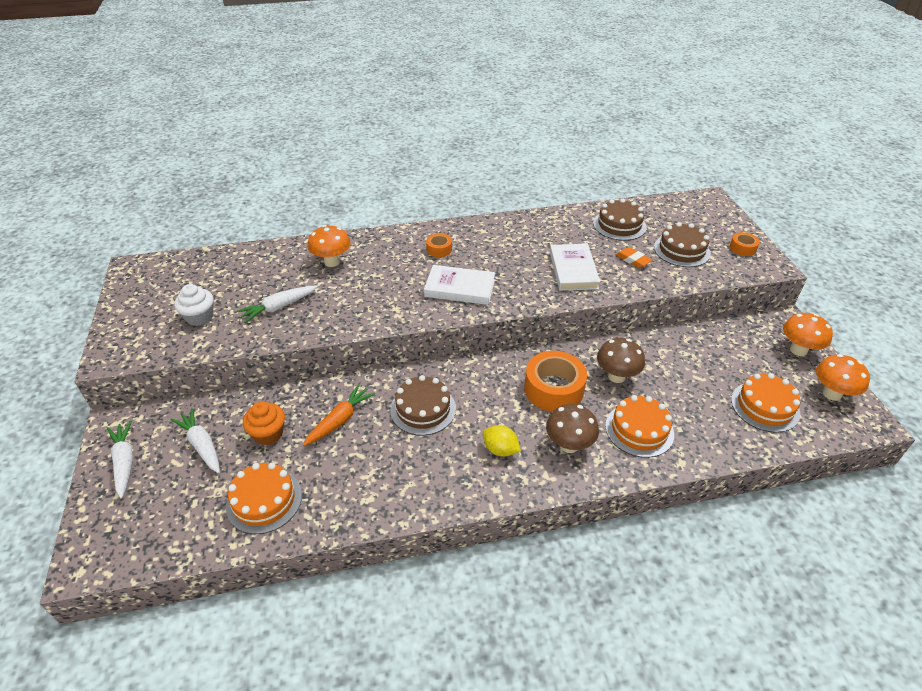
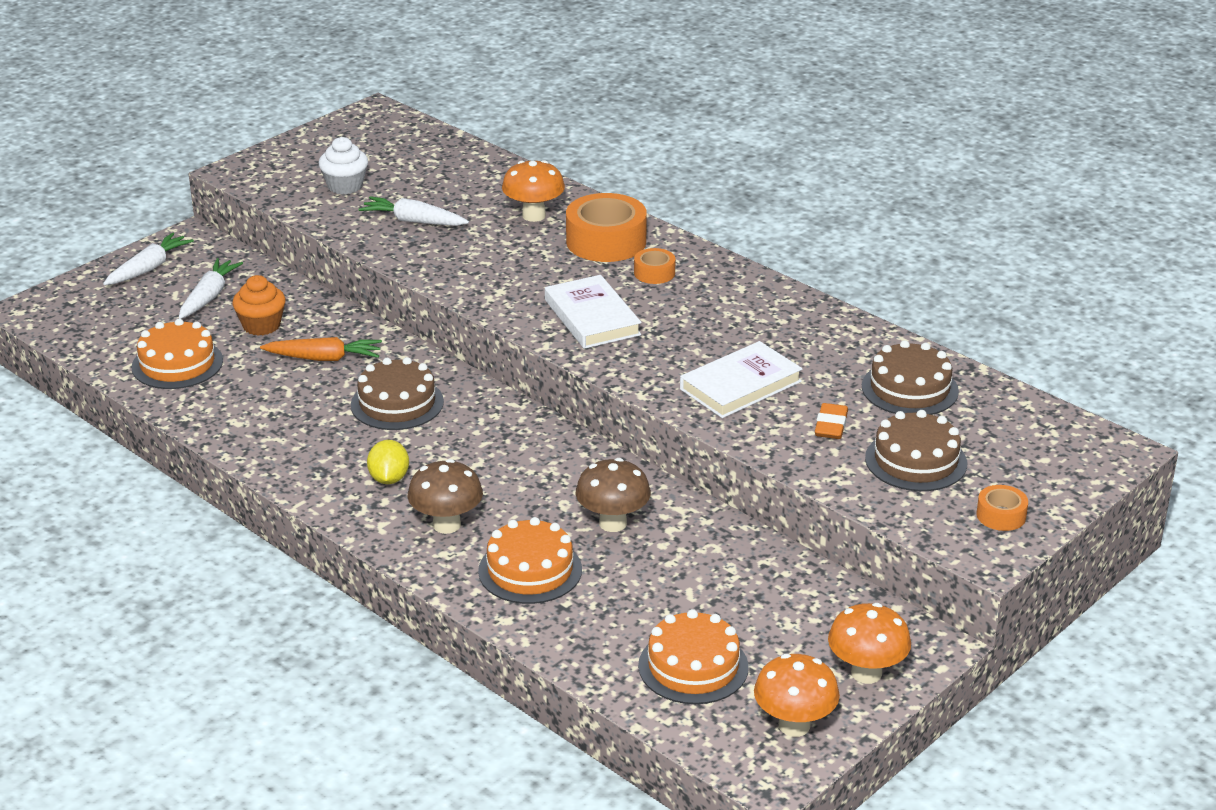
camera: 55 degrees right, 10 degrees down
orange tape [524,351,587,412] -> orange tape moved to [566,193,647,262]

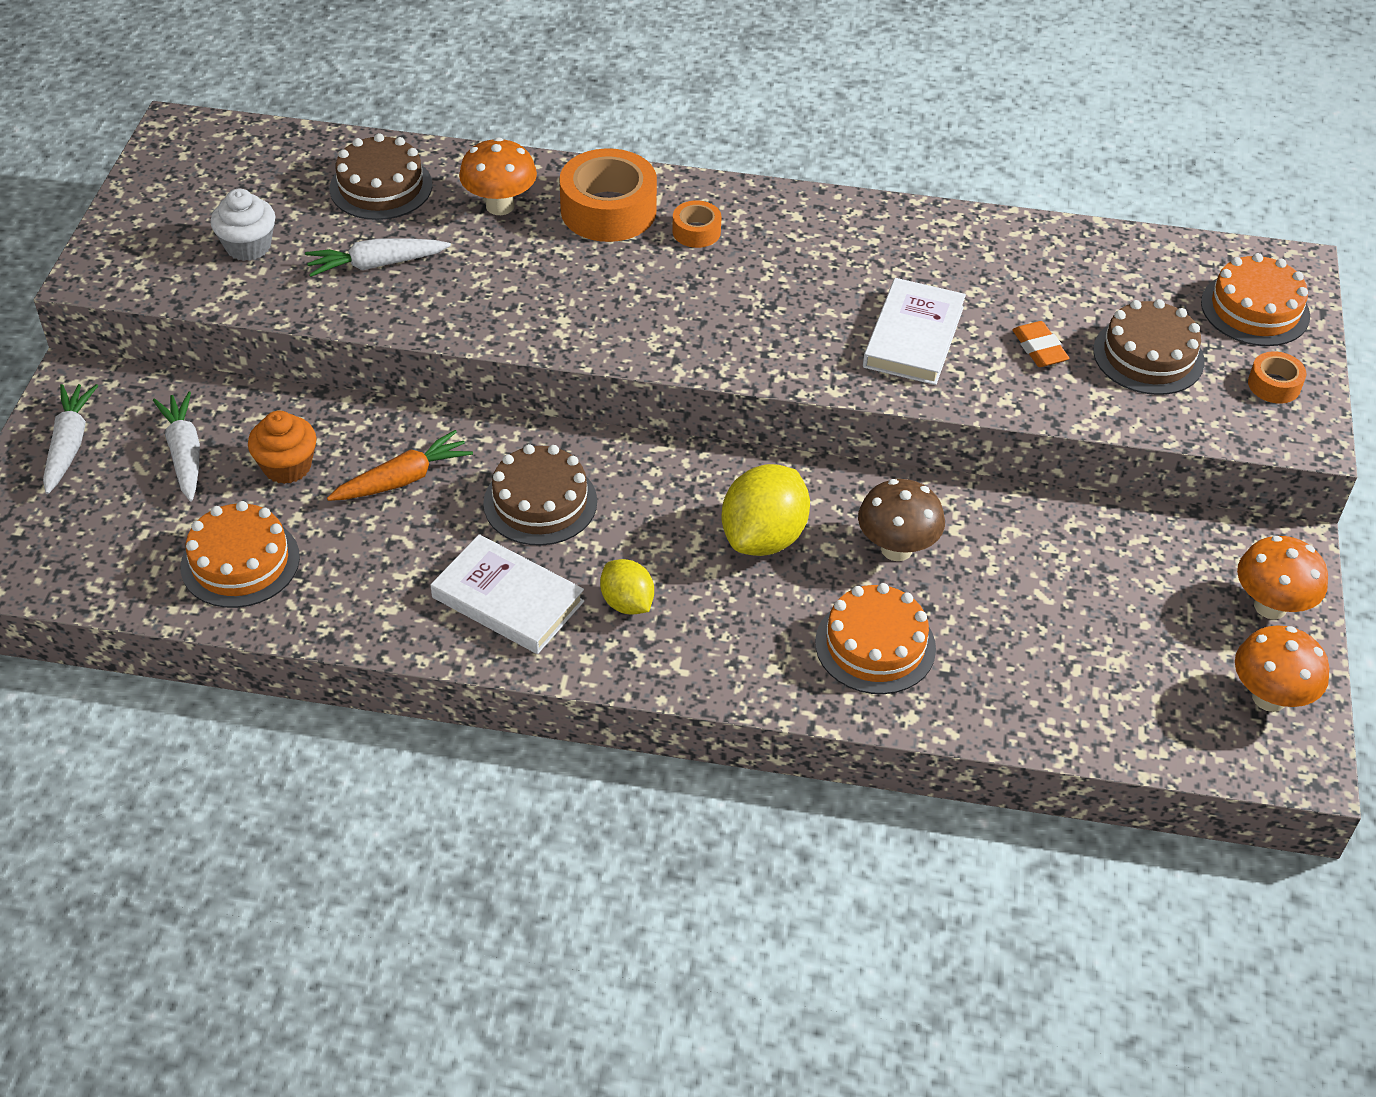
camera: 35 degrees left, 15 degrees up
brown mushroom [408,459,483,534] -> none
white book [545,275,642,349] -> white book moved to [431,534,584,654]
orange cake [638,609,749,704] -> orange cake moved to [1201,253,1310,346]
brown cake [862,340,959,415] -> brown cake moved to [330,133,432,220]
none -> yellow lemon [721,464,810,556]

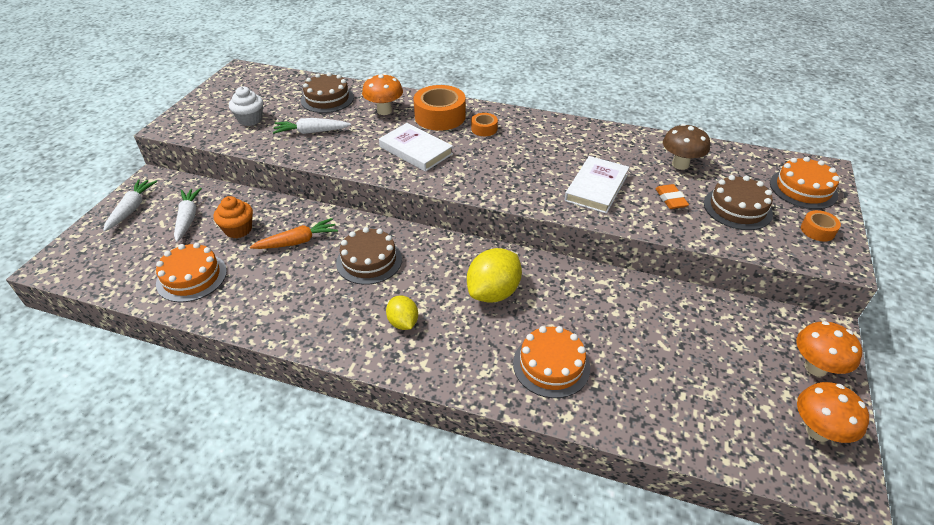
camera: 10 degrees right, 5 degrees down
white book [431,534,584,654] -> white book moved to [379,123,453,172]
brown mushroom [858,479,945,561] -> brown mushroom moved to [663,124,710,170]

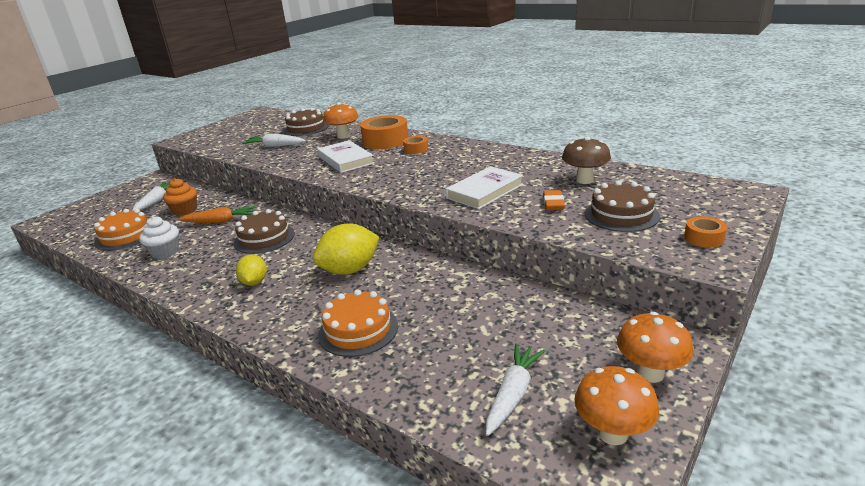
camera: 20 degrees right, 15 degrees down
white carrot [103,179,157,232] -> white carrot moved to [486,344,545,436]
white cupcake [229,86,263,126] -> white cupcake moved to [139,216,179,259]
orange cake [770,157,840,209] -> none

